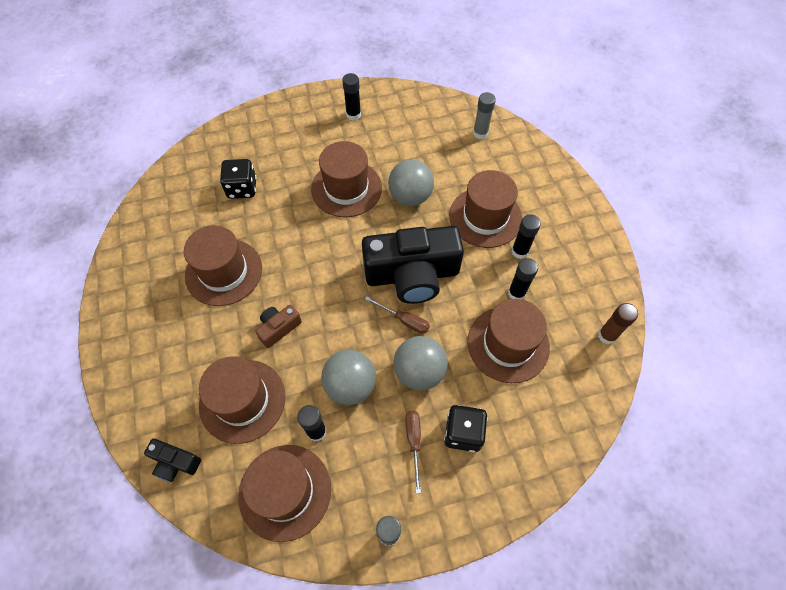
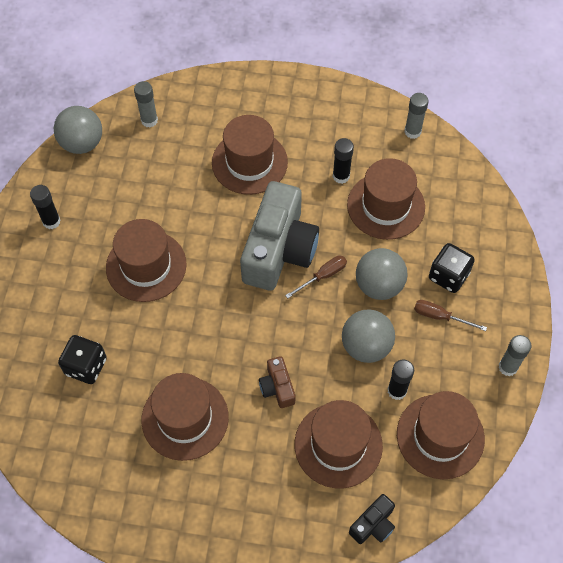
camera: 65 degrees left, 0 degrees up
black camera [362,226,464,304] -> grey camera [240,181,319,291]
grey ball [388,159,434,206] -> grey ball moved to [54,106,102,154]
black glue stick [512,214,541,259] -> none
brown glue stick [598,303,638,344] -> grey glue stick [404,93,429,139]

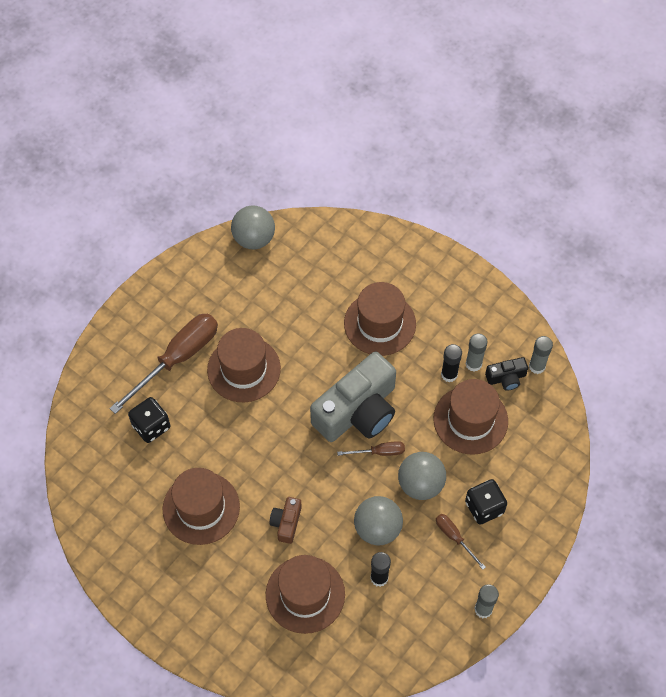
camera: 30 degrees right, 0 degrees up
black glue stick [30,185,61,229] -> none
grey glue stick [134,81,158,127] -> grey glue stick moved to [466,333,487,372]
black camera [349,494,395,544] -> black camera moved to [485,357,528,391]
brown hat [397,391,485,479] -> none
none -> brown screwdriver [109,314,218,414]

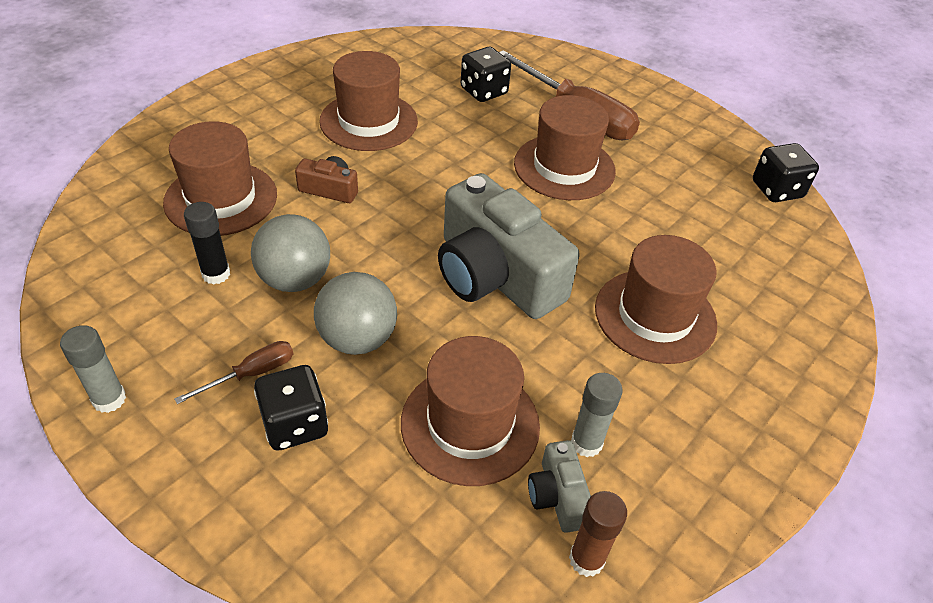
camera: 90 degrees right, 15 degrees down
grey ball [231,206,275,249] -> black dice [753,143,819,202]
brown screwdriver [337,441,405,456] -> none
black glue stick [441,344,462,382] -> none
black camera [485,357,528,391] -> grey camera [528,440,591,533]
grey glue stick [529,336,553,374] -> brown glue stick [569,491,627,577]

